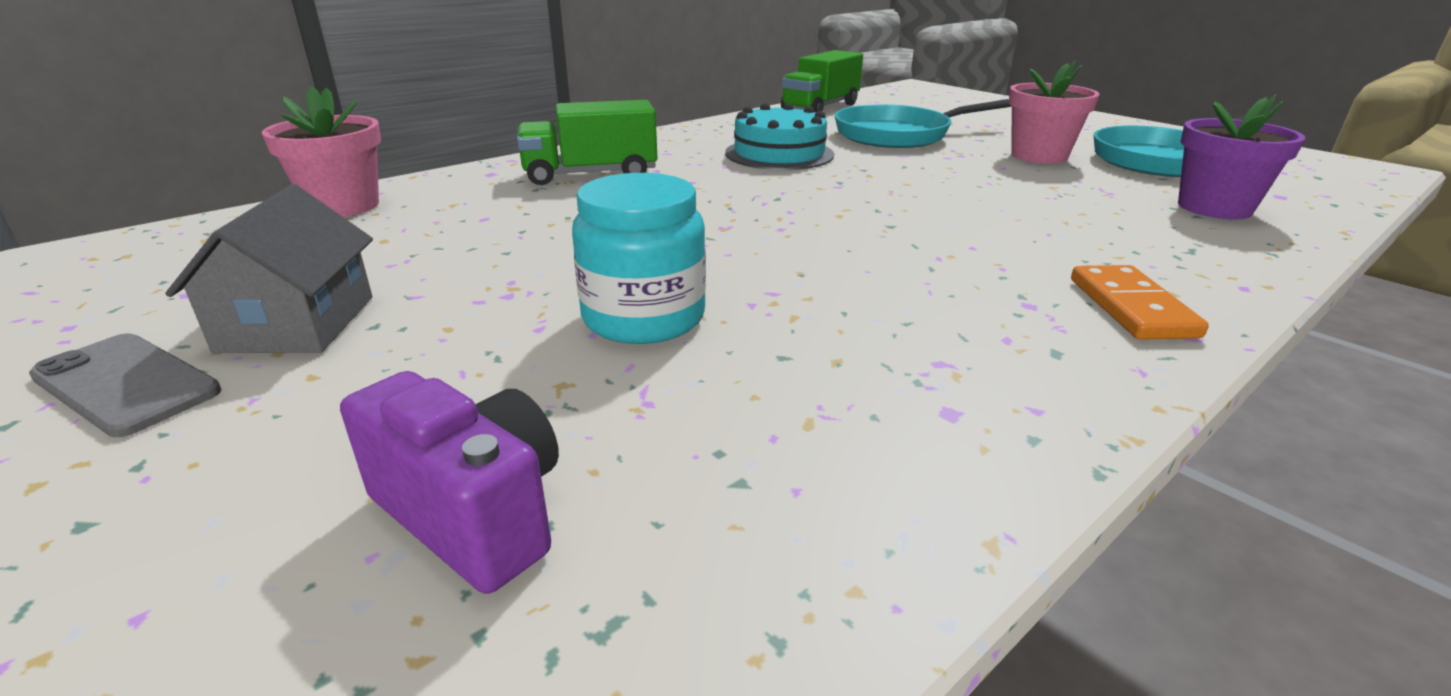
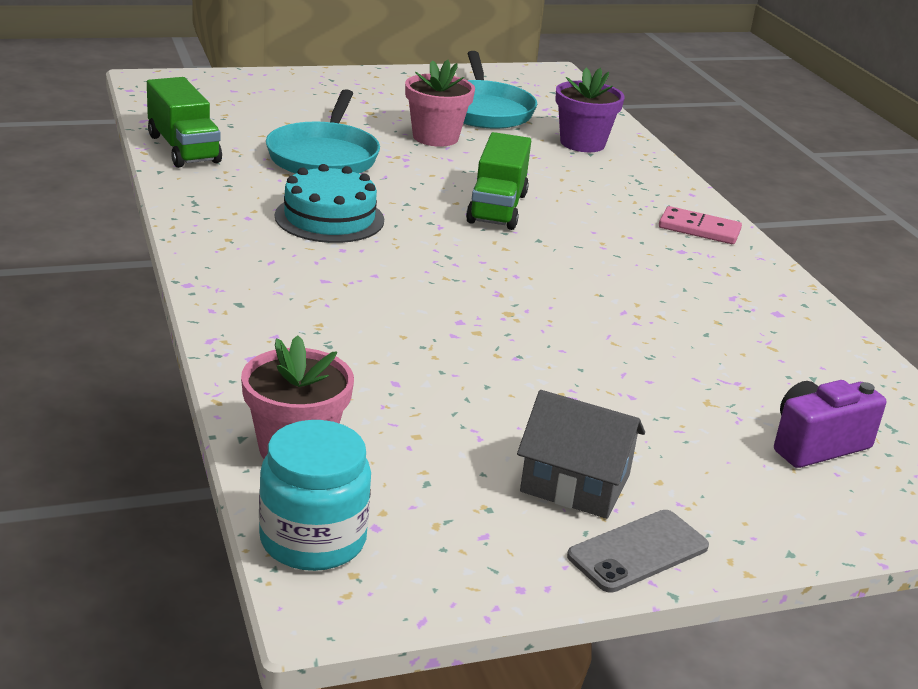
camera: 70 degrees left, 0 degrees up
green truck [517,100,657,185] -> green truck moved to [466,132,531,230]
turquoise jar [572,173,706,344] -> turquoise jar moved to [259,420,371,571]
orange domino [1071,265,1209,340] -> pink domino [659,206,742,244]

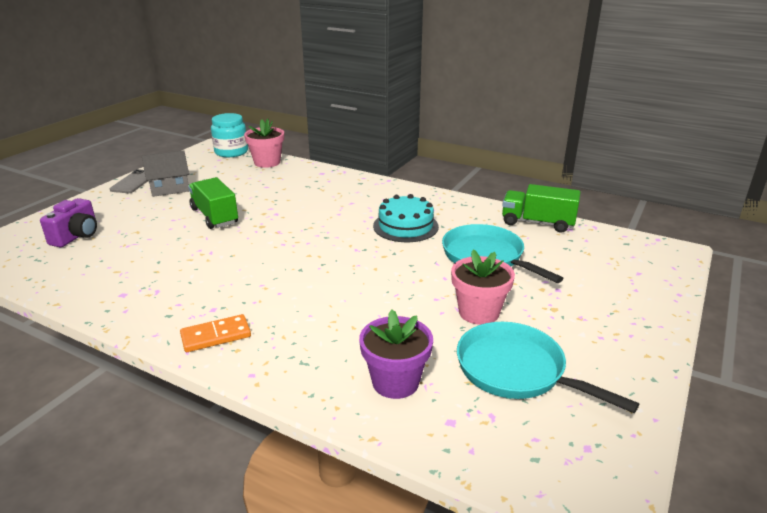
camera: 140 degrees right, 0 degrees up
green truck [466,132,531,230] -> green truck moved to [188,177,238,229]
pink domino [659,206,742,244] -> orange domino [180,314,251,352]

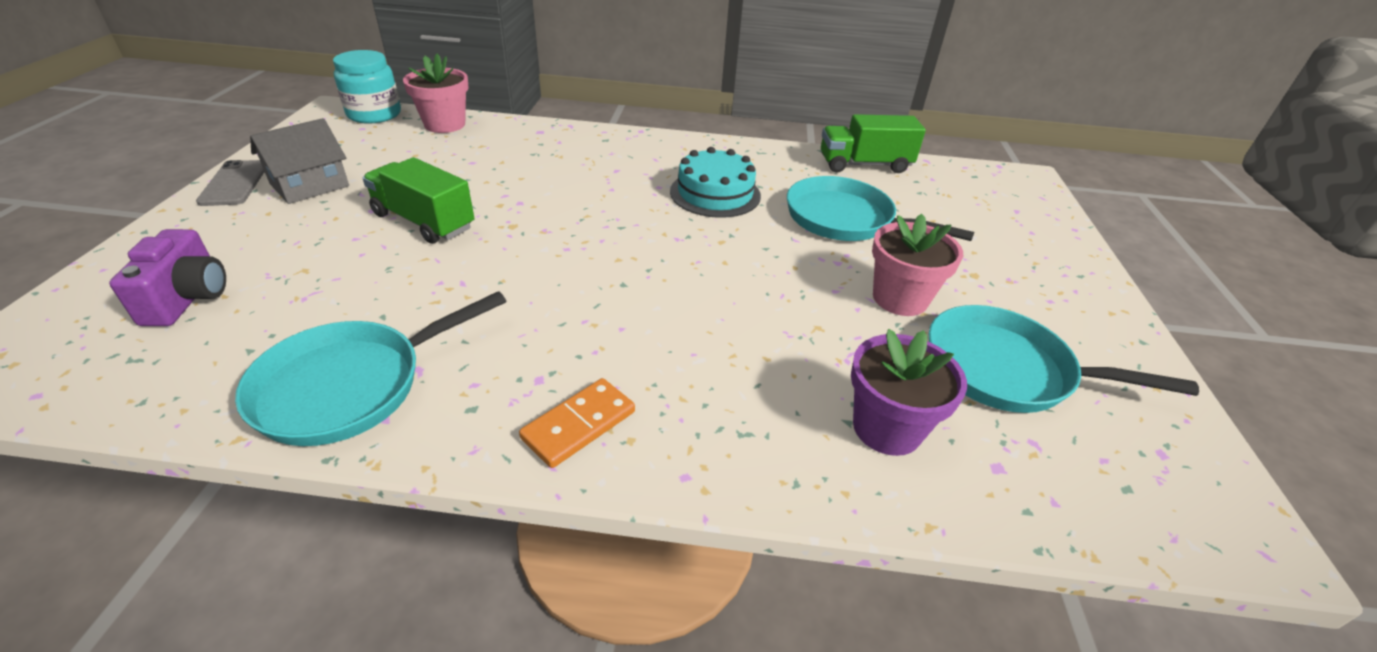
camera: 25 degrees left, 10 degrees up
none -> turquoise pan [235,291,506,446]

